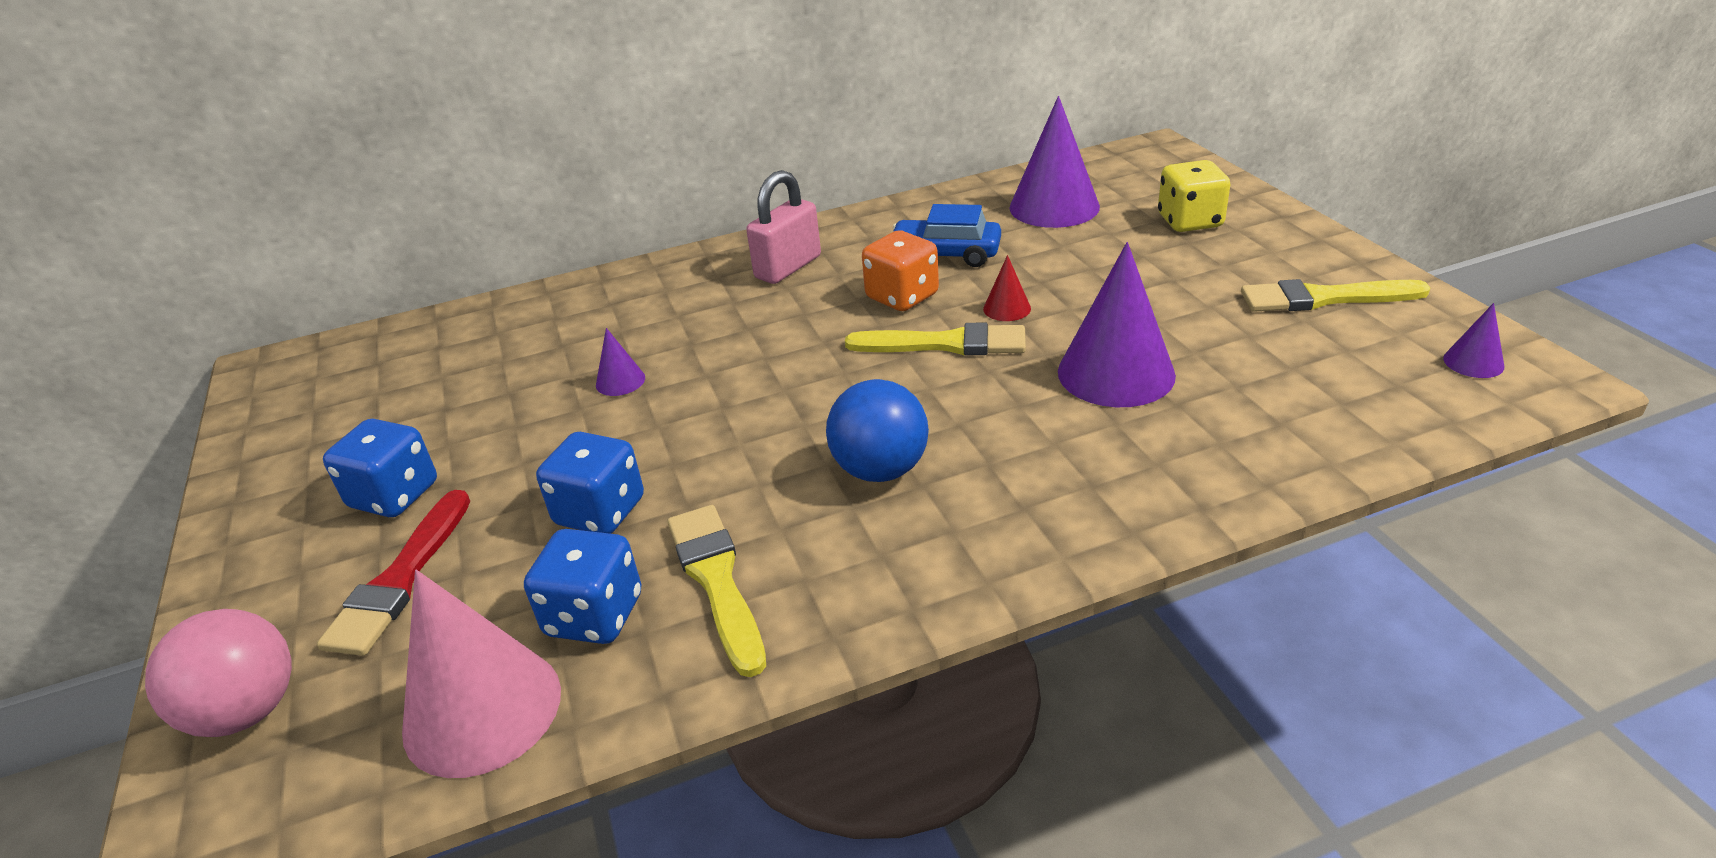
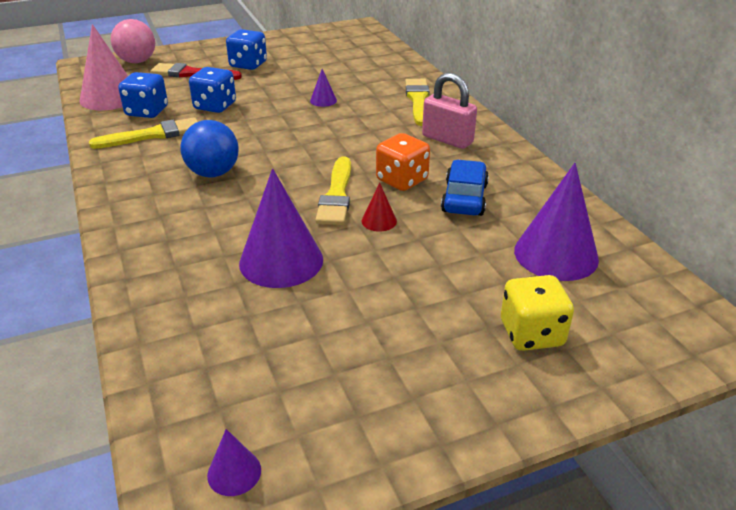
camera: 85 degrees right, 0 degrees up
yellow brush [1241,279,1430,312] -> yellow brush moved to [405,79,429,126]

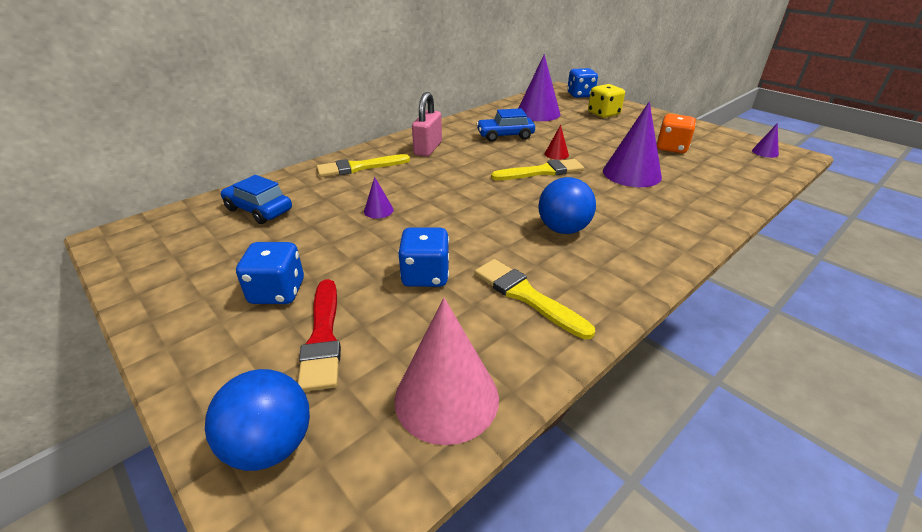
camera: 110 degrees left, 0 degrees up
pink ball [111,19,155,63] -> blue ball [205,369,310,471]
blue dice [118,72,168,118] -> blue dice moved to [567,68,598,98]
orange dice [376,133,430,191] -> orange dice moved to [656,114,696,153]
none -> blue car [221,175,292,224]

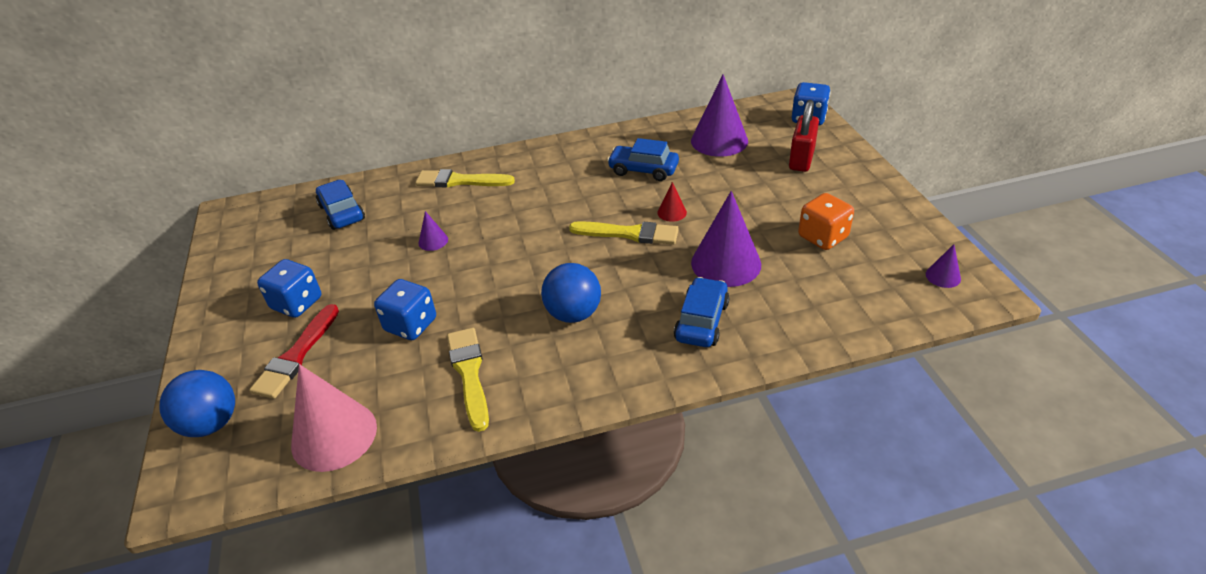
camera: 30 degrees right, 5 degrees up
pink padlock [412,92,442,156] -> none
yellow dice [588,84,625,118] -> red padlock [789,100,819,172]
none -> blue car [674,277,729,347]

